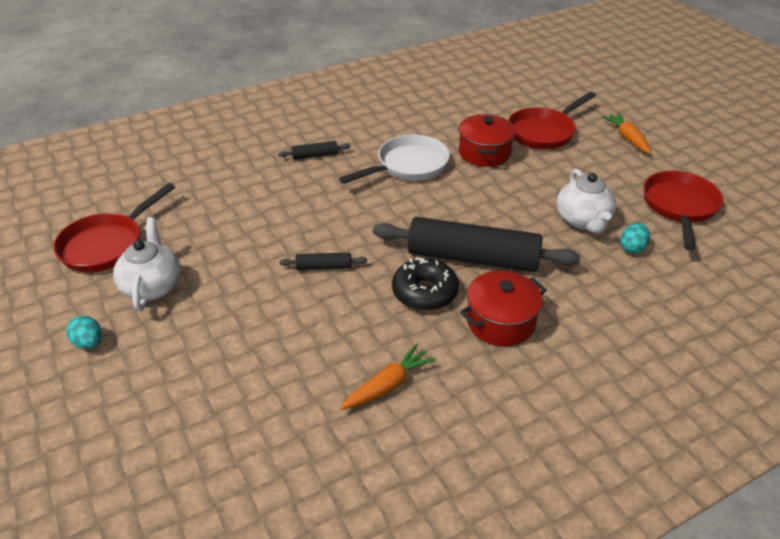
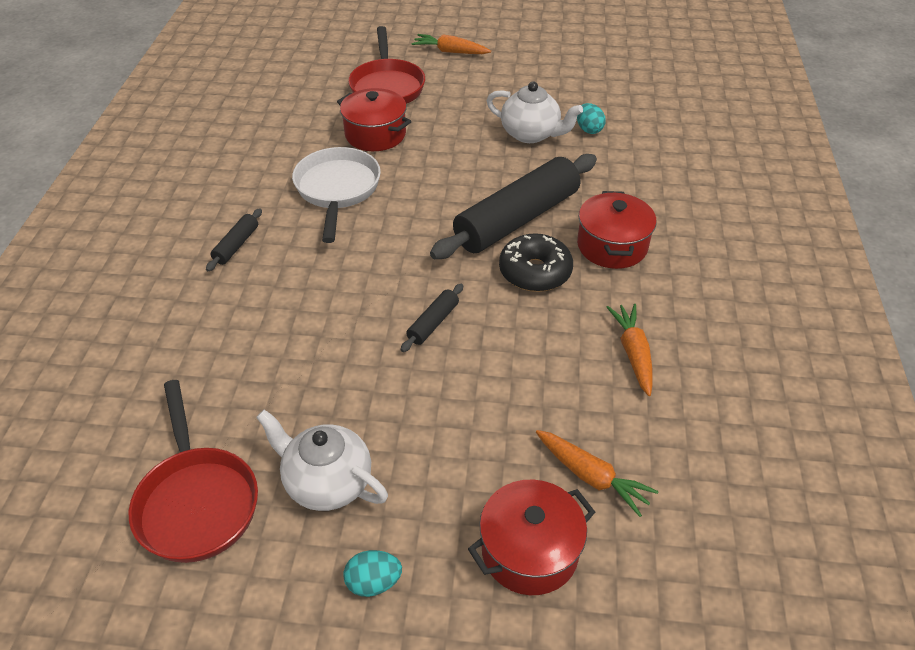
camera: 55 degrees left, 5 degrees up
red pan [643,171,723,251] -> none
none -> red pot [468,480,595,595]
none -> orange carrot [536,430,659,517]

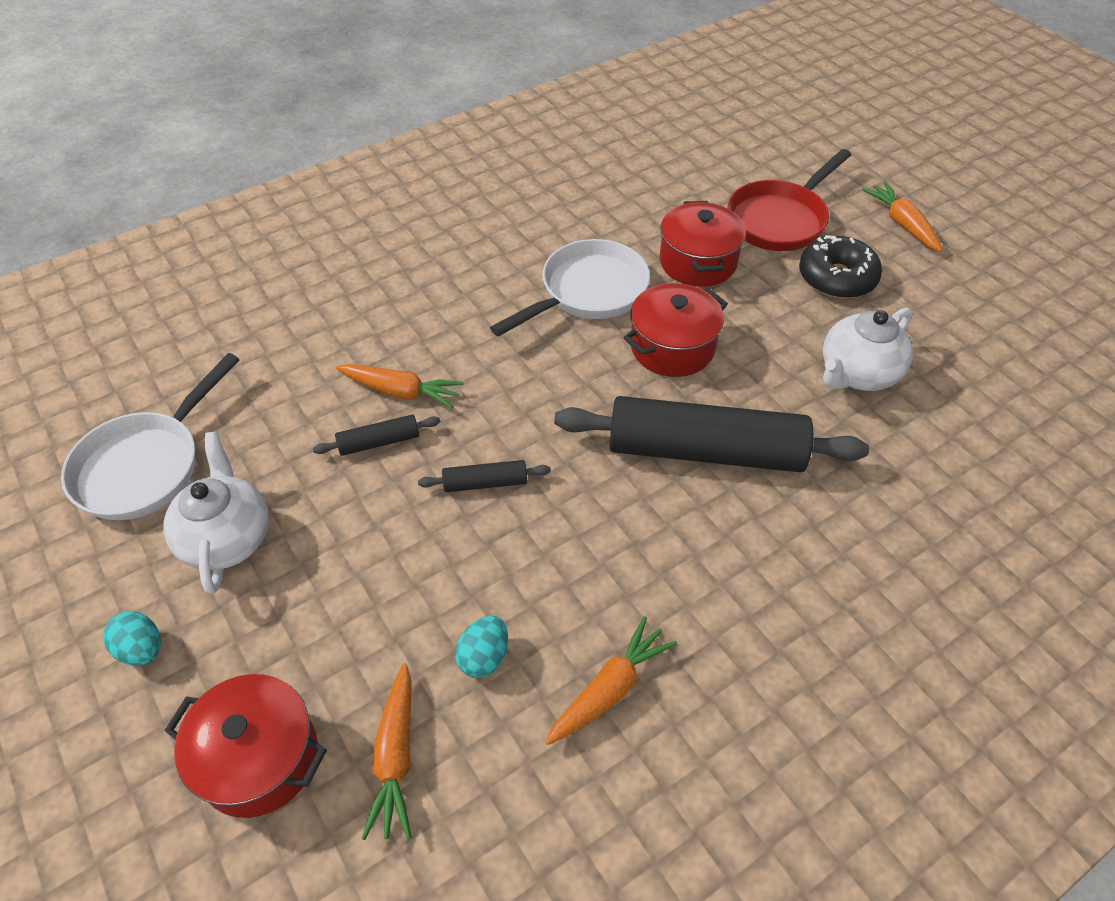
camera: 50 degrees right, 5 degrees up
red pan [129,380,258,563] -> white pan [61,353,240,520]
black rolling pin [206,208,262,271] -> black rolling pin moved to [313,415,440,456]
white teapot [486,82,583,143] -> white teapot turned 60 degrees clockwise [823,307,913,391]
black donut [499,233,573,292] -> black donut moved to [799,235,882,299]
turquoise egg [577,103,606,134] -> turquoise egg moved to [455,616,508,678]
red pot [577,191,656,269] -> red pot moved to [623,283,728,377]
none -> orange carrot [336,364,464,408]

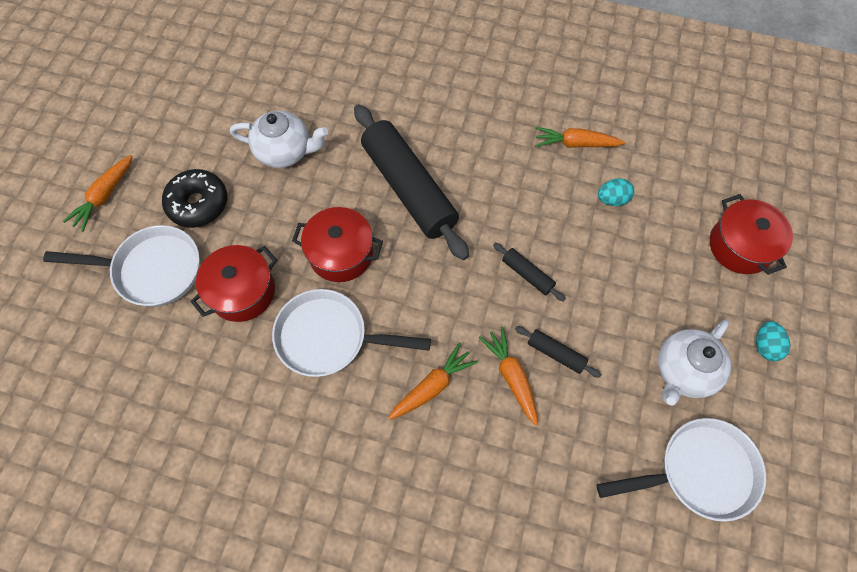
camera: 130 degrees left, 15 degrees up
orange carrot [361,663,412,840] -> orange carrot moved to [388,342,478,420]
red pan [728,149,851,251] -> white pan [43,225,200,307]

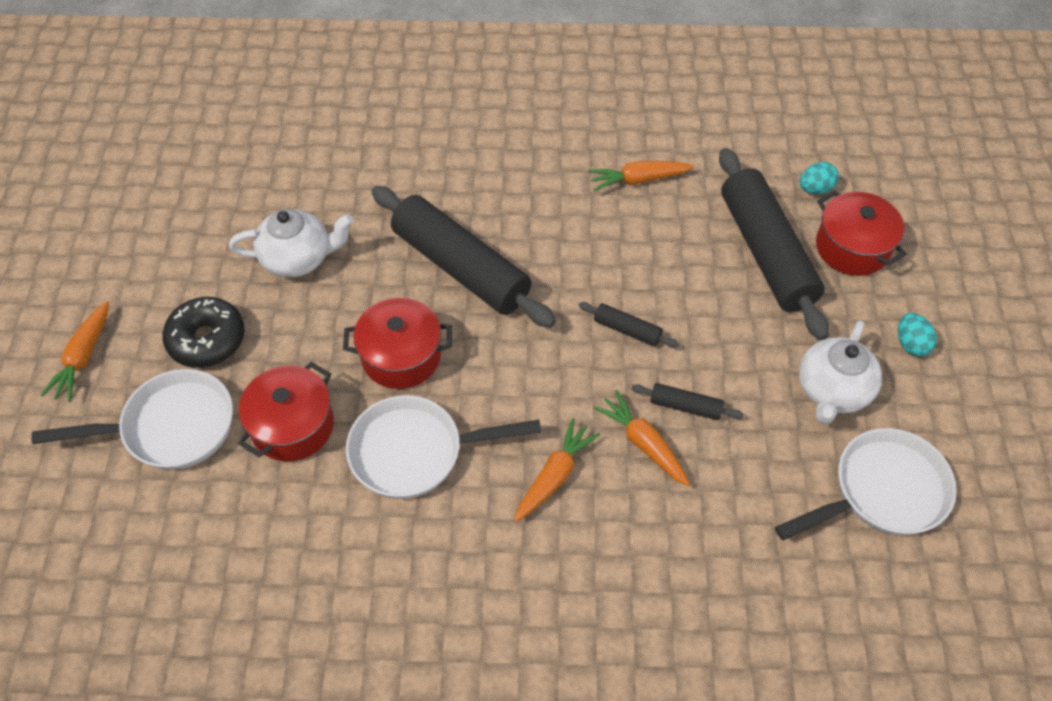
camera: 15 degrees left, 10 degrees down
turquoise egg [598,178,634,206] -> turquoise egg moved to [800,162,839,194]
none -> black rolling pin [719,148,829,340]

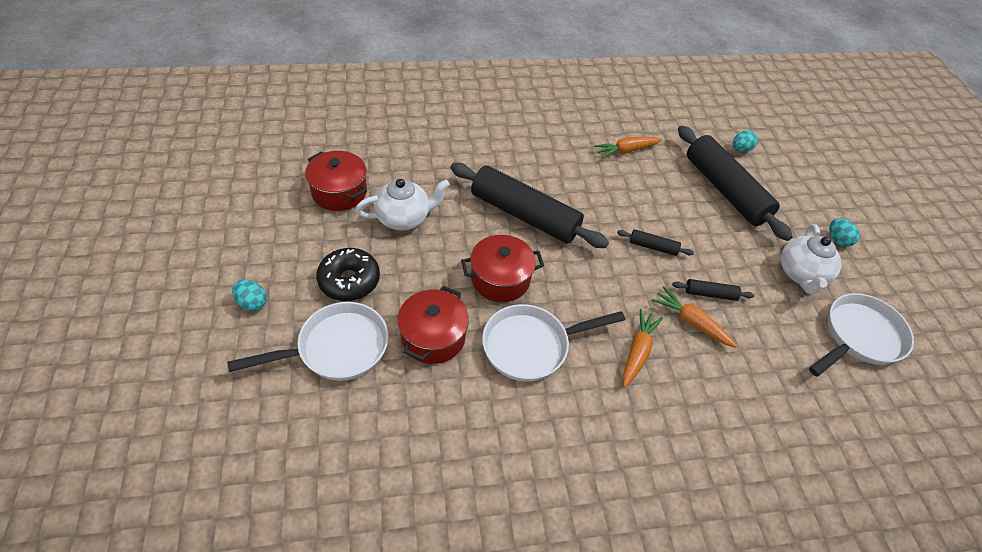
camera: 15 degrees left, 5 degrees down
orange carrot [41,301,109,402] -> turquoise egg [232,280,267,311]
red pot [816,190,907,276] -> red pot moved to [305,151,367,211]

